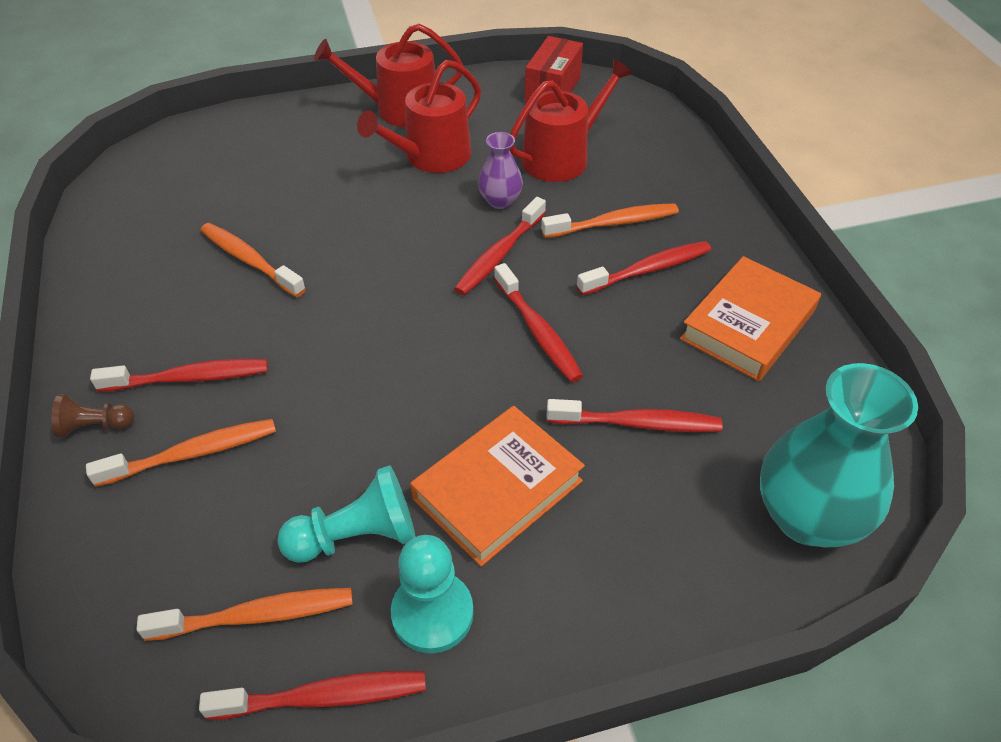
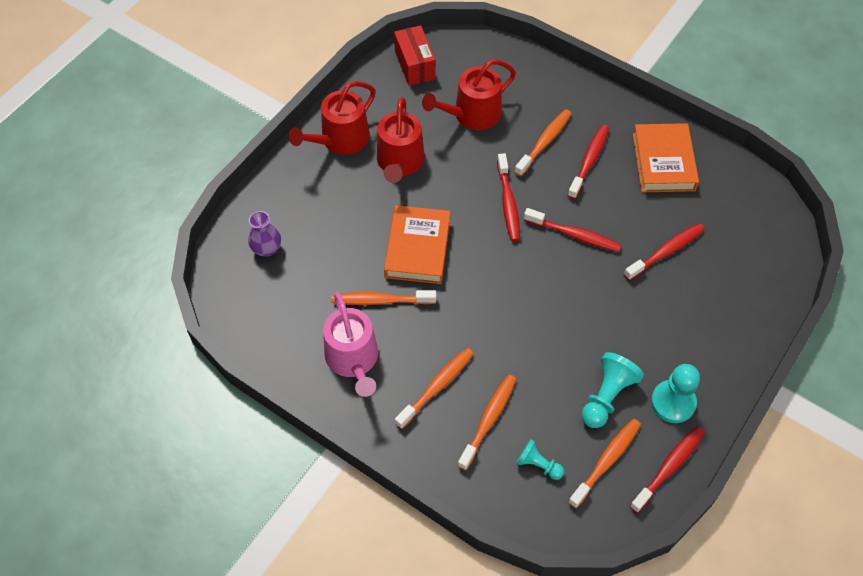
camera: 40 degrees left, 10 degrees up
brown pawn [51,394,134,437] -> none
red toothbrush [90,359,268,392] -> orange toothbrush [395,348,474,429]
orange book [410,406,585,567] -> orange book moved to [384,205,450,284]
purple vase [478,132,523,209] -> purple vase moved to [248,211,281,257]
red watering can [510,59,633,182] -> red watering can turned 135 degrees counterclockwise [422,60,516,130]
turquoise vase [760,363,918,547] -> none
none -> pink watering can [323,292,378,397]
none -> turquoise pawn [516,439,564,480]

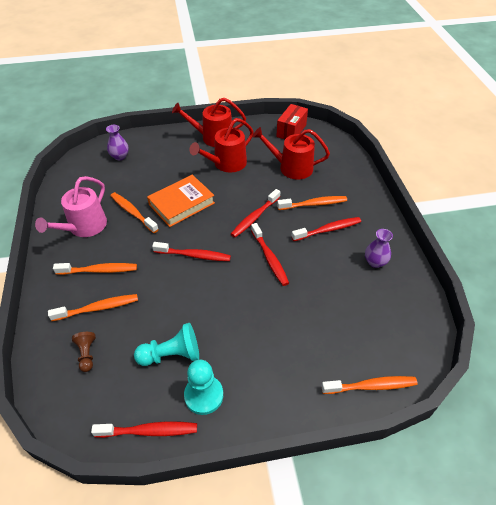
camera: 45 degrees right, 10 degrees down
turquoise pawn [516,439,564,480] -> brown pawn [72,332,96,372]
orange toothbrush [568,419,641,508] -> orange toothbrush moved to [321,376,418,394]
red toothbrush [624,223,705,281] -> red toothbrush moved to [152,242,231,261]
orange book [633,123,699,192] -> purple vase [365,229,393,268]

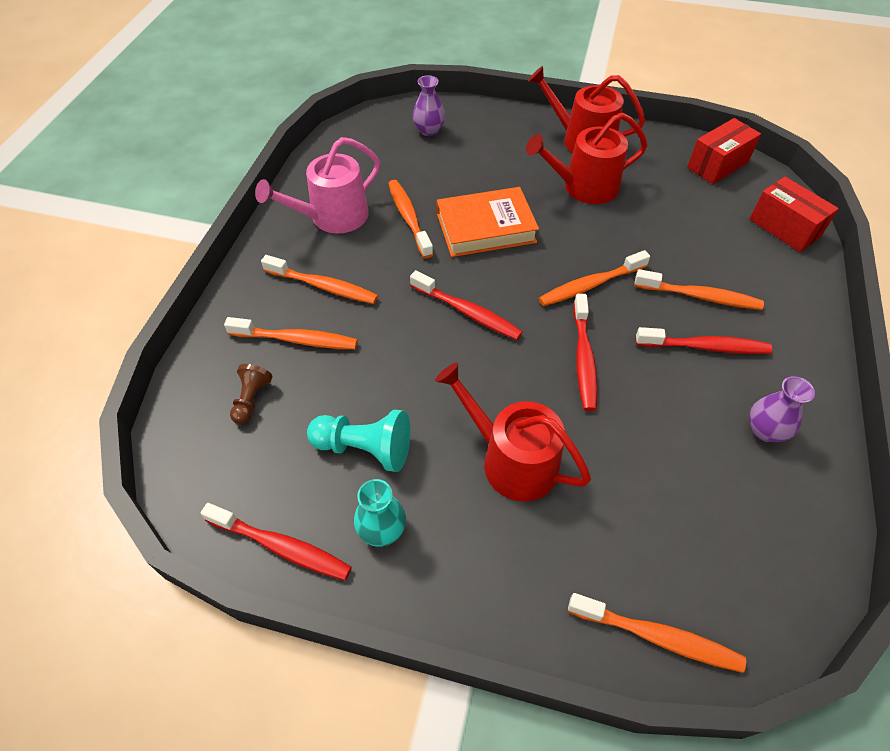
camera: 25 degrees right, 5 degrees up
turquoise pawn [184,359,223,415] -> turquoise vase [354,479,406,547]
red toothbrush [231,189,280,238] -> orange toothbrush [538,250,650,306]
red watering can [252,127,330,180] -> red watering can moved to [435,362,591,502]
none -> red box [749,177,839,252]

